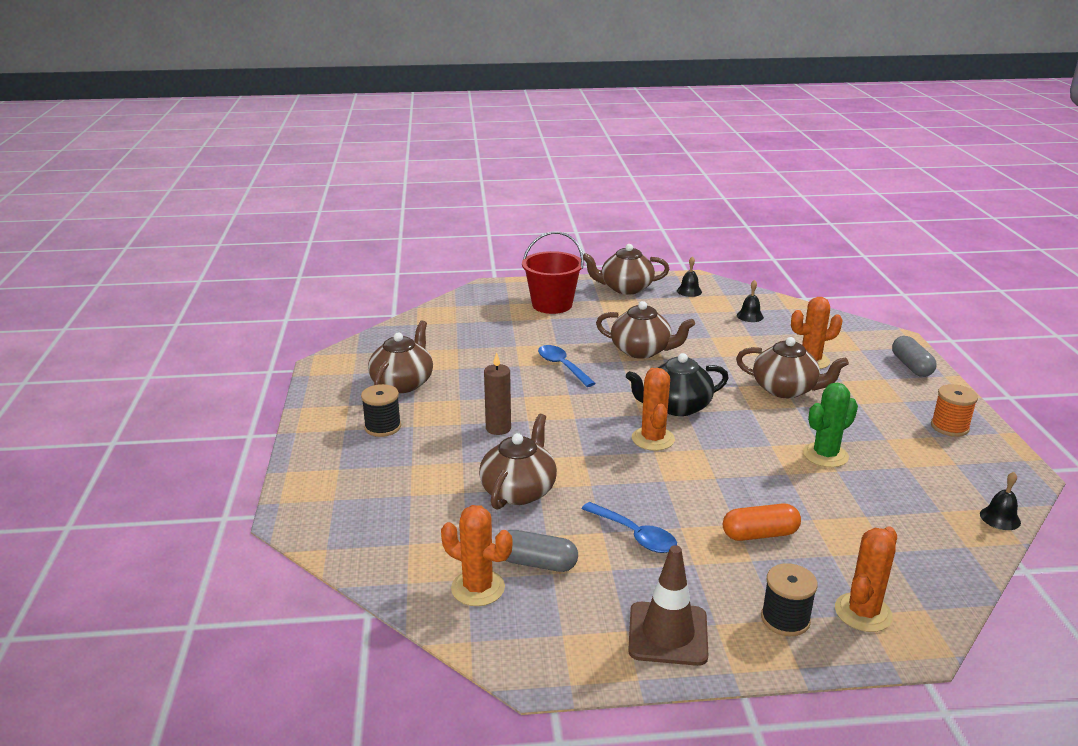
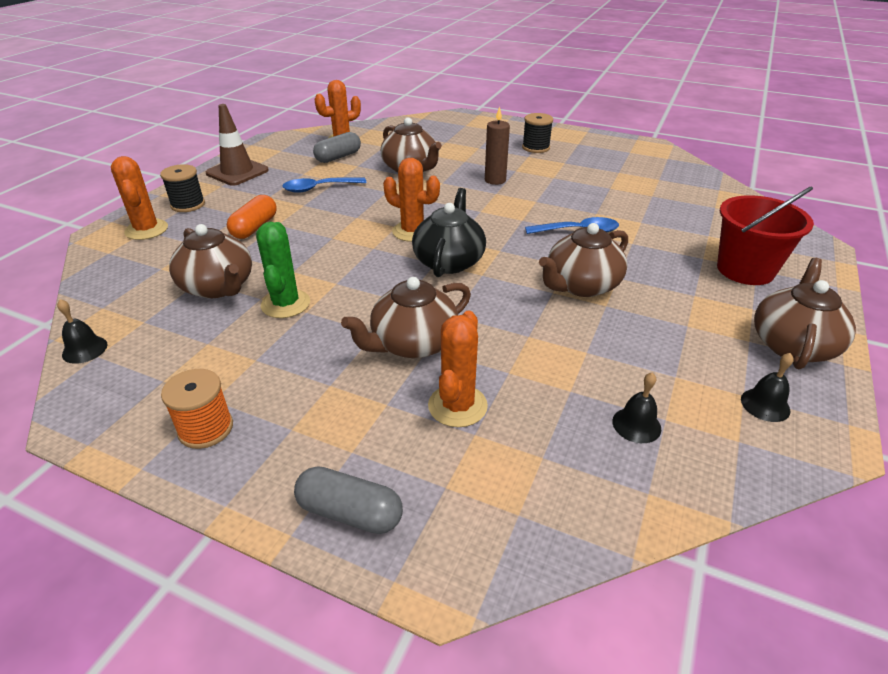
camera: 120 degrees right, 10 degrees up
brown teapot [368,321,433,393] -> brown teapot moved to [169,224,252,298]

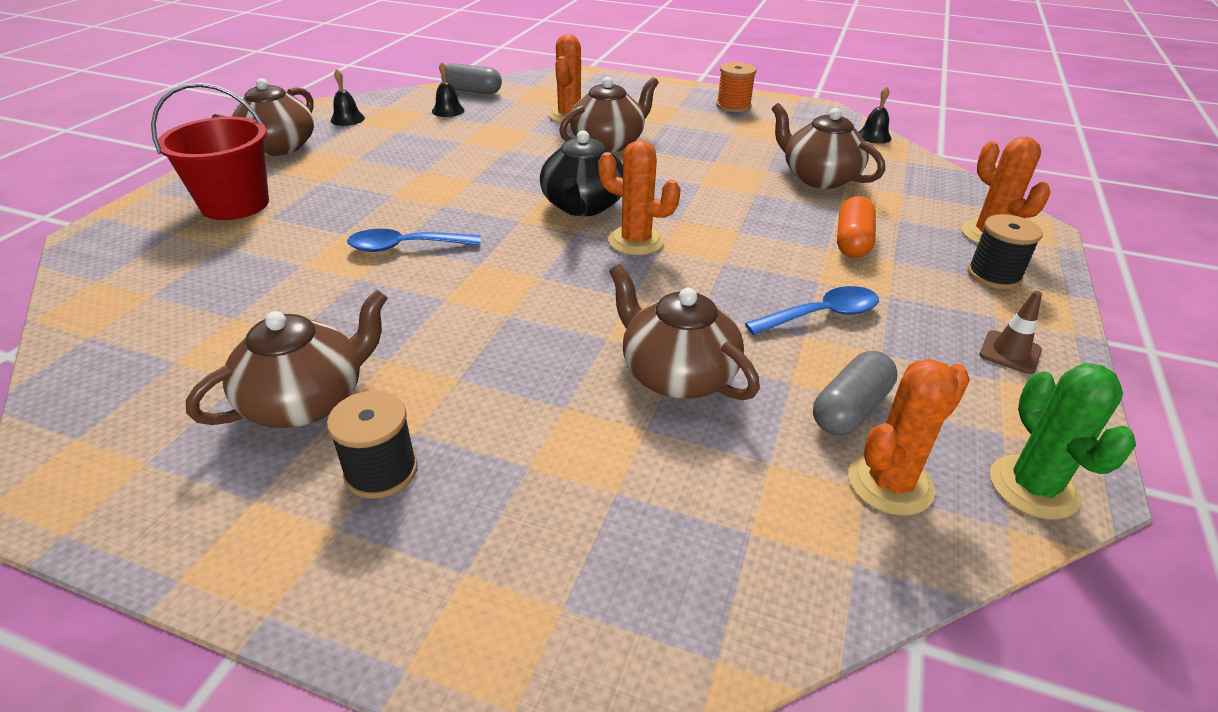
camera: 175 degrees right, 0 degrees up
brown traffic cone [206,104,269,186] -> brown traffic cone [979,291,1042,374], size x0.56
green cactus [256,222,310,318] -> green cactus moved to [990,363,1136,519]
grey capsule [294,466,403,534] -> grey capsule moved to [441,63,502,94]
brown candle [485,107,510,185] -> none
brown teapot [539,223,628,297] -> brown teapot moved to [186,289,388,428]

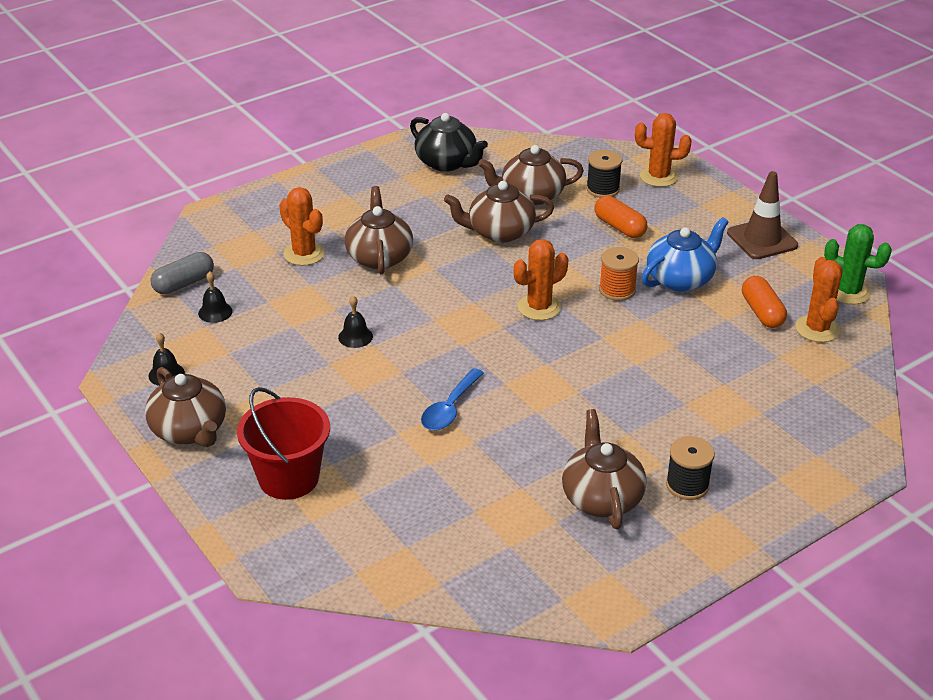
camera: 55 degrees left, 0 degrees up
black teapot [540,130,623,216] -> black teapot moved to [410,113,488,172]
brown teapot [609,264,760,400] -> brown teapot moved to [444,181,554,243]
orange spool [716,62,756,112] -> orange spool moved to [599,247,639,301]
blue spoon [745,286,879,335] -> blue teapot [642,217,729,292]
grey capsule [813,351,898,436] -> orange capsule [742,276,787,328]
black bell [859,86,892,144] -> black bell moved to [338,296,373,348]
black spool [968,214,1043,289] -> black spool moved to [586,150,622,198]
brown traffic cone [979,291,1042,374] -> brown traffic cone [727,171,798,259], size x1.79

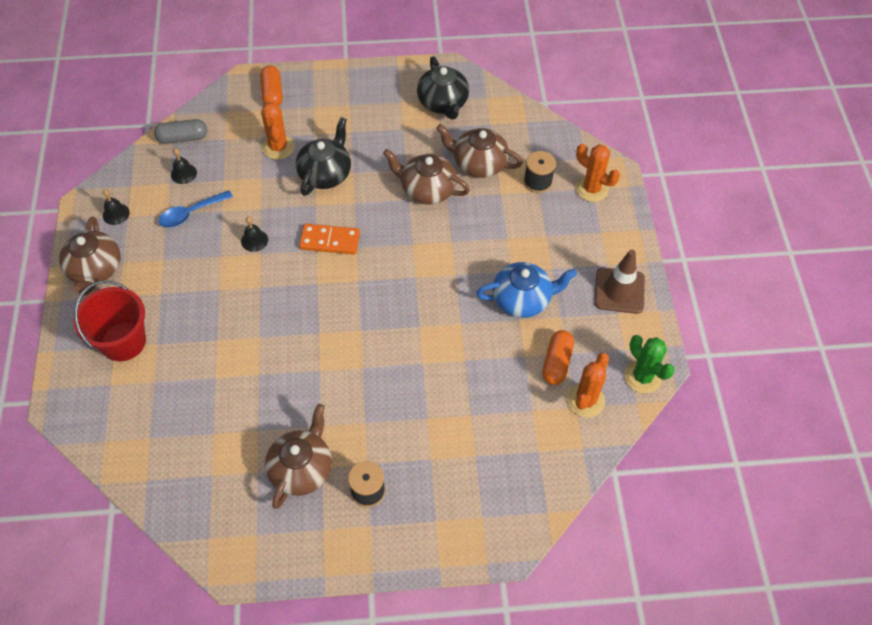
camera: 30 degrees right, 20 degrees up
brown teapot [345,186,413,274] -> black teapot [296,117,351,196]
blue spoon [421,368,484,431] -> blue spoon moved to [158,190,233,228]
orange cactus [514,239,568,320] -> none
orange capsule [594,196,647,238] -> orange capsule moved to [260,66,283,106]
orange spool [599,247,639,301] -> none
none -> orange domino [299,224,360,254]

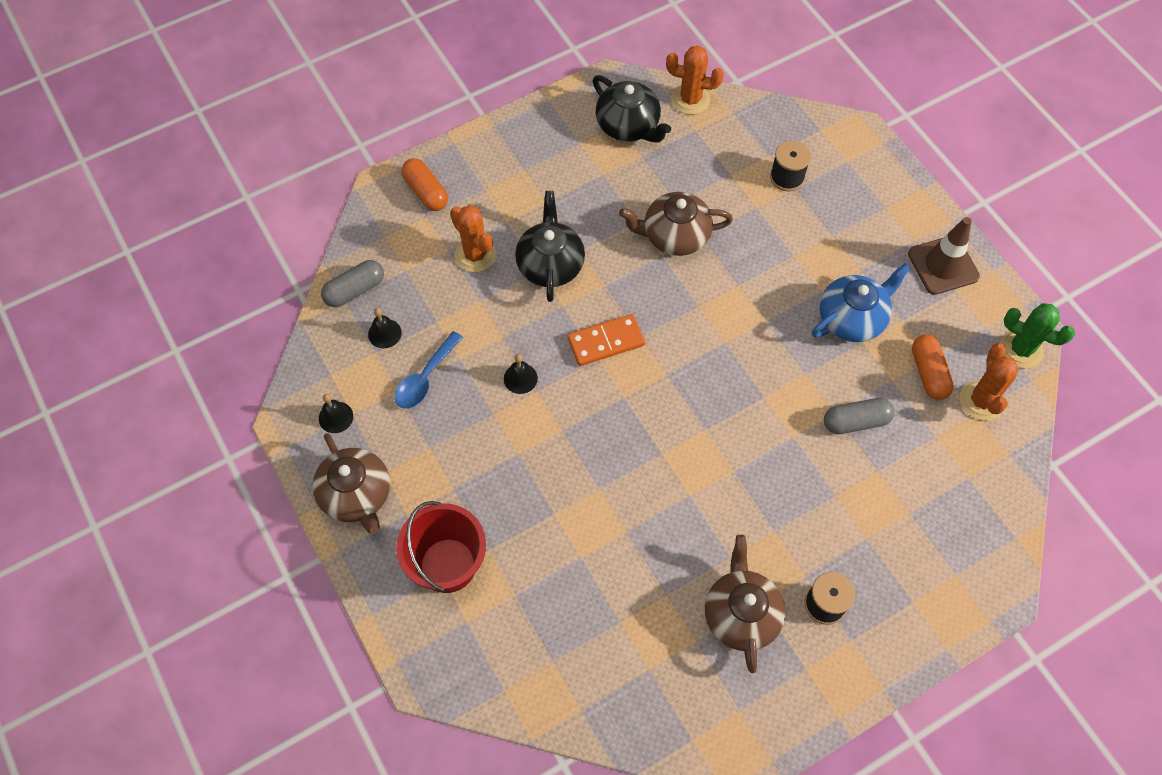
camera: 25 degrees left, 5 degrees up
brown teapot [436,124,523,178] -> none
orange cactus [575,144,620,202] -> orange cactus moved to [666,45,724,115]
none -> grey capsule [824,398,895,434]

